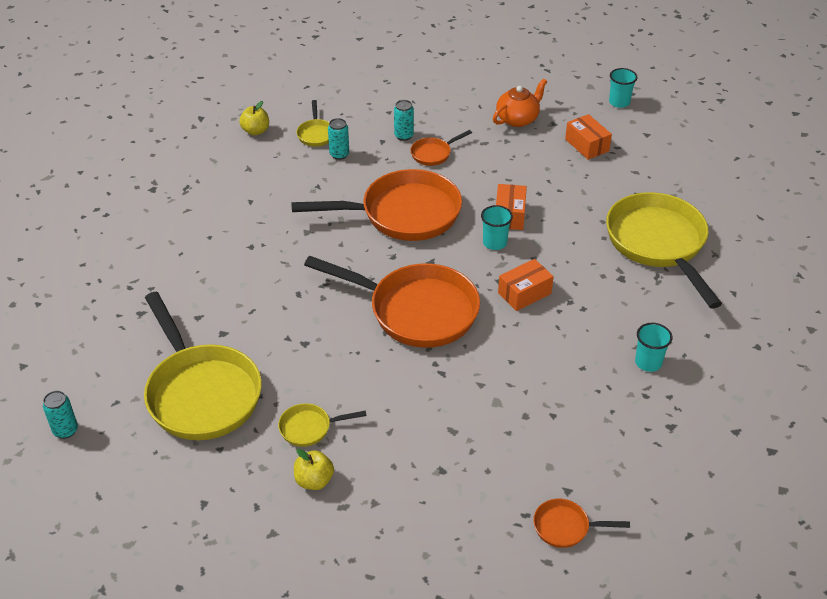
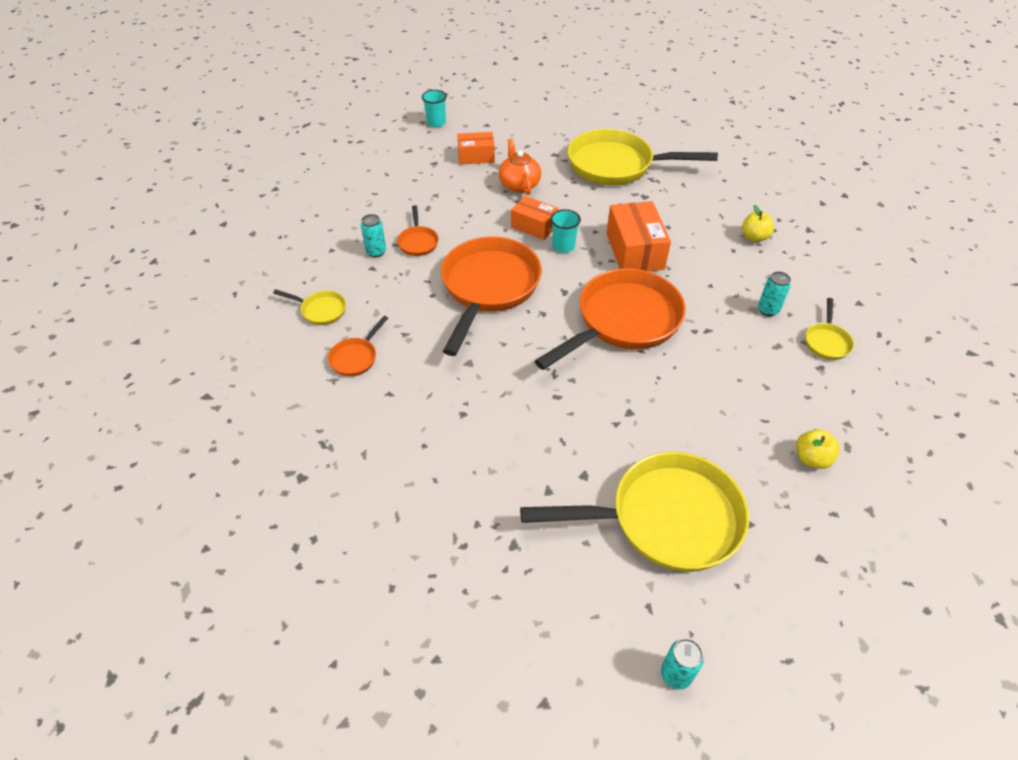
camera: 65 degrees left, 5 degrees up
yellow apple [239,101,269,136] -> yellow apple moved to [742,205,774,242]
yellow pan [278,403,366,447] -> yellow pan moved to [805,298,854,360]
turquoise can [328,118,349,160] -> turquoise can moved to [758,272,791,316]
orange teapot [493,79,547,127] -> orange teapot moved to [499,138,541,195]
orange box [498,259,554,311] -> orange box [607,201,671,271], size x1.58
orange pan [533,499,630,548] -> orange pan moved to [328,316,388,376]
turquoise cup [635,323,672,372] -> none

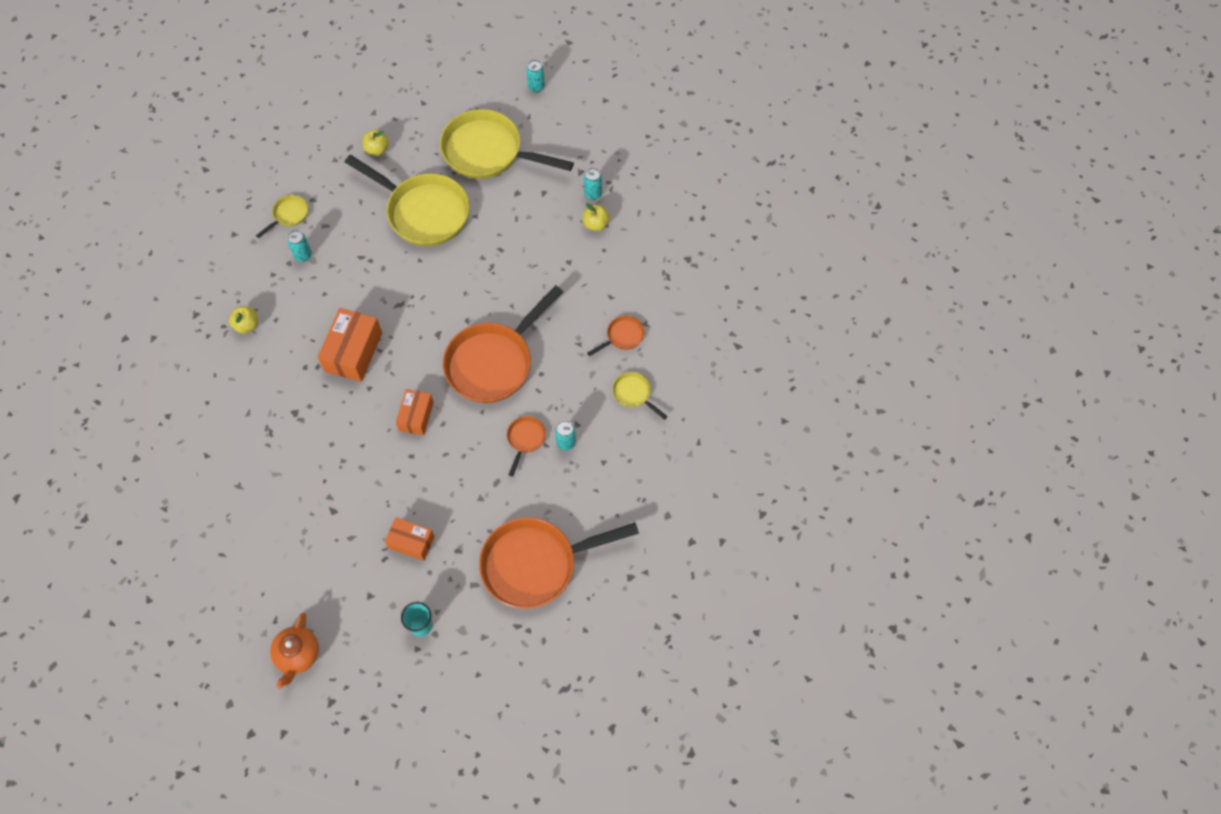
camera: 155 degrees left, 15 degrees up
orange teapot [499,138,541,195] -> orange teapot moved to [270,613,319,689]
orange box [511,196,559,240] -> orange box turned 45 degrees clockwise [396,389,434,436]
orange pan [535,268,686,370] -> orange pan moved to [479,517,639,609]
turquoise cup [550,209,581,253] -> none
yellow pan [568,129,718,186] -> yellow pan moved to [345,155,470,246]
none -> yellow apple [583,203,610,231]
none -> turquoise can [584,168,602,200]

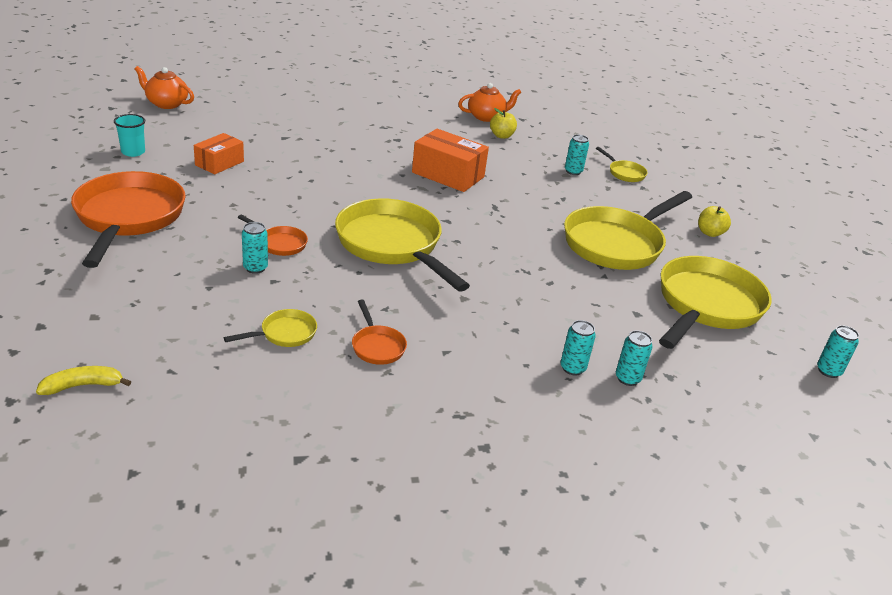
camera: 100 degrees right, 30 degrees down
orange box [396,389,434,436] -> none
orange pan [443,285,563,403] -> yellow pan [335,198,470,292]
yellow apple [583,203,610,231] -> turquoise can [561,320,596,376]
none -> yellow banana [36,366,131,395]
none -> orange teapot [458,83,521,122]

